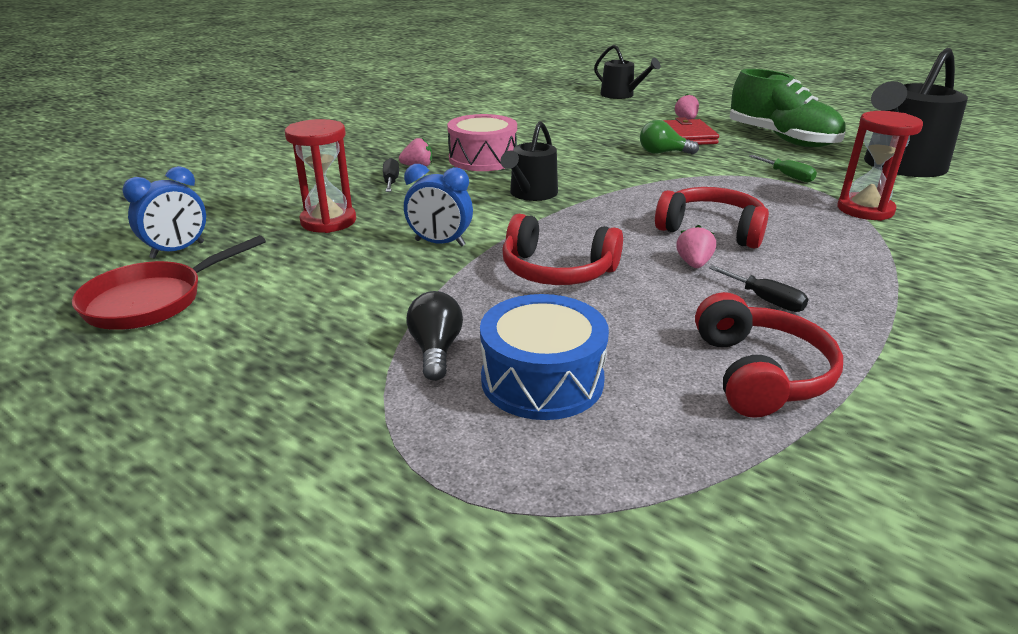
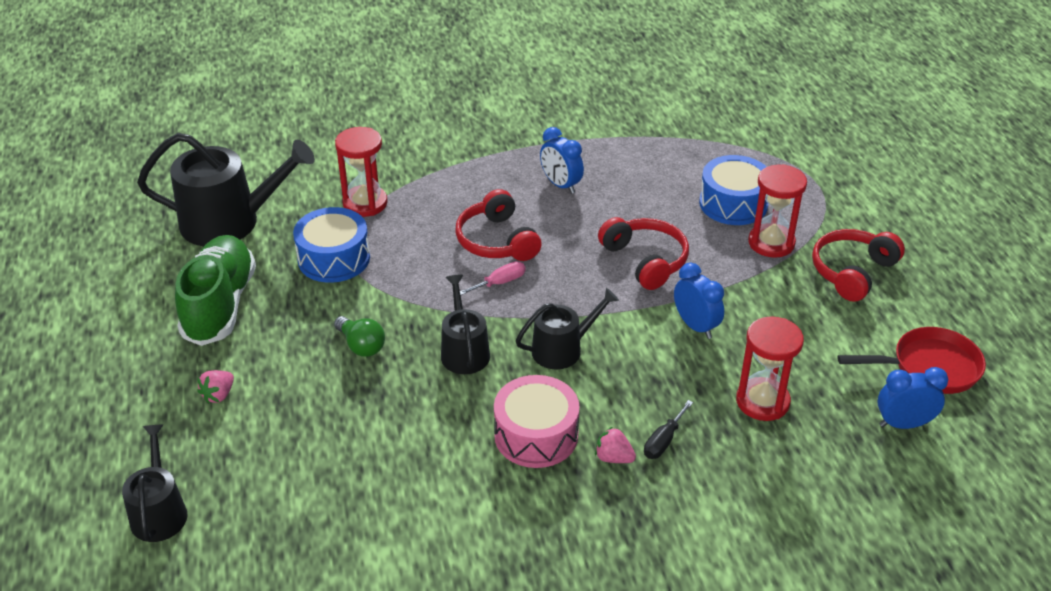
camera: 140 degrees left, 10 degrees up
black light bulb [406,291,463,381] -> red hourglass [748,164,807,258]
red wallet [663,117,719,145] -> none
pink strawberry [676,225,716,268] -> none
red headphones [695,292,843,418] -> red headphones moved to [812,229,905,302]
black screwdriver [709,265,808,312] -> blue clock [540,127,584,194]
green screwdriver [749,155,817,182] -> blue drum [293,207,370,283]
none -> black watering can [441,275,490,374]
none -> pink screwdriver [460,261,525,295]

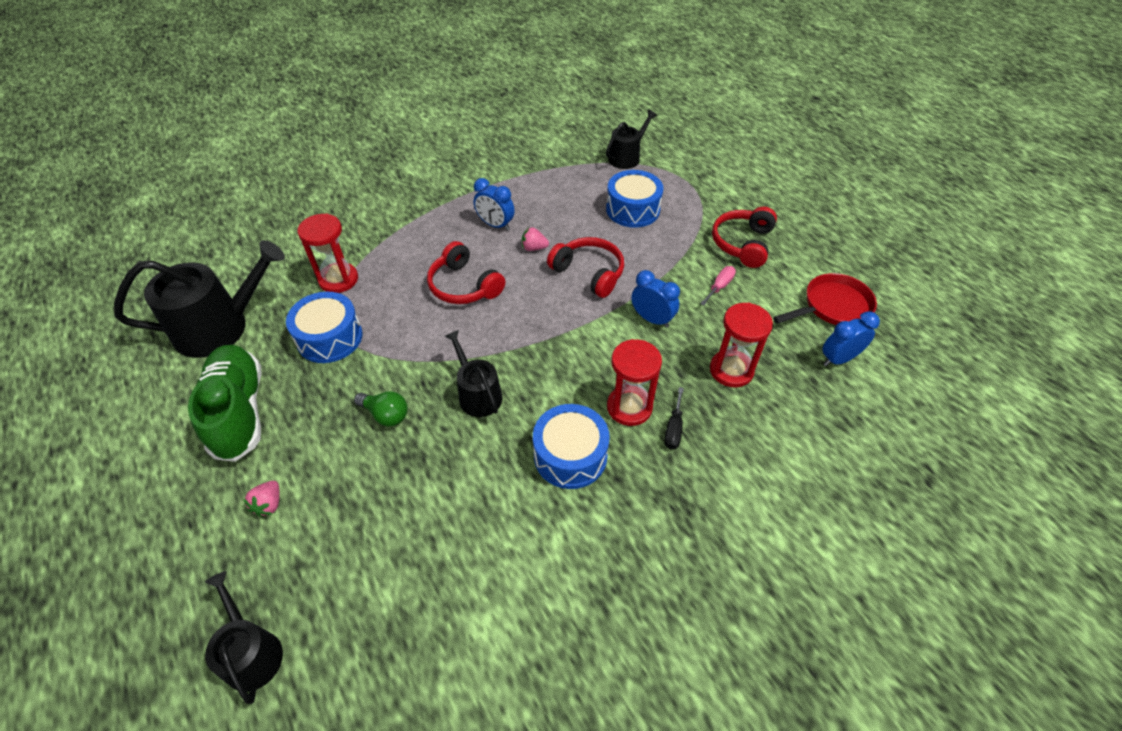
camera: 20 degrees left, 10 degrees up
pink screwdriver [460,261,525,295] -> pink screwdriver moved to [700,266,736,306]
pink drum [494,375,580,468] -> blue drum [533,404,610,489]
black watering can [516,288,619,370] -> black watering can moved to [606,109,657,169]
pink strawberry [595,427,636,463] -> pink strawberry moved to [522,227,549,251]
red hourglass [748,164,807,258] -> red hourglass moved to [607,339,662,426]

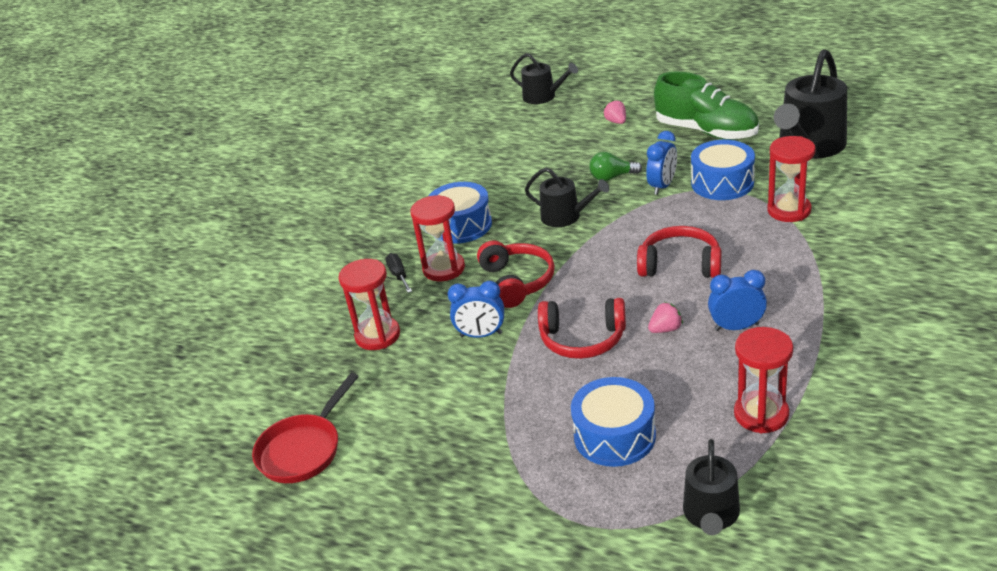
camera: 150 degrees right, 15 degrees down
pink screwdriver [700,266,736,306] -> none
red headphones [712,207,777,268] -> red headphones moved to [477,240,555,308]
blue clock [822,311,880,366] -> blue clock moved to [646,131,677,195]
none -> red hourglass [734,327,793,433]

